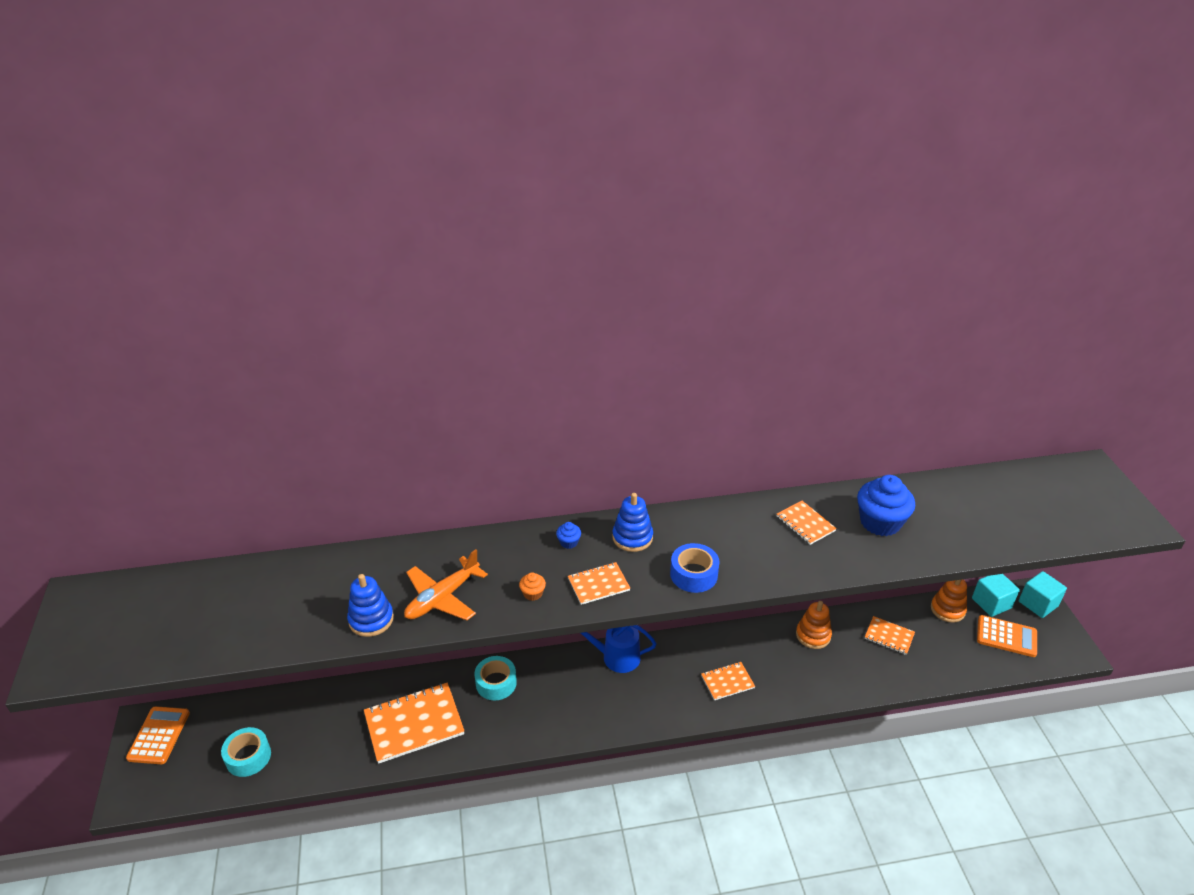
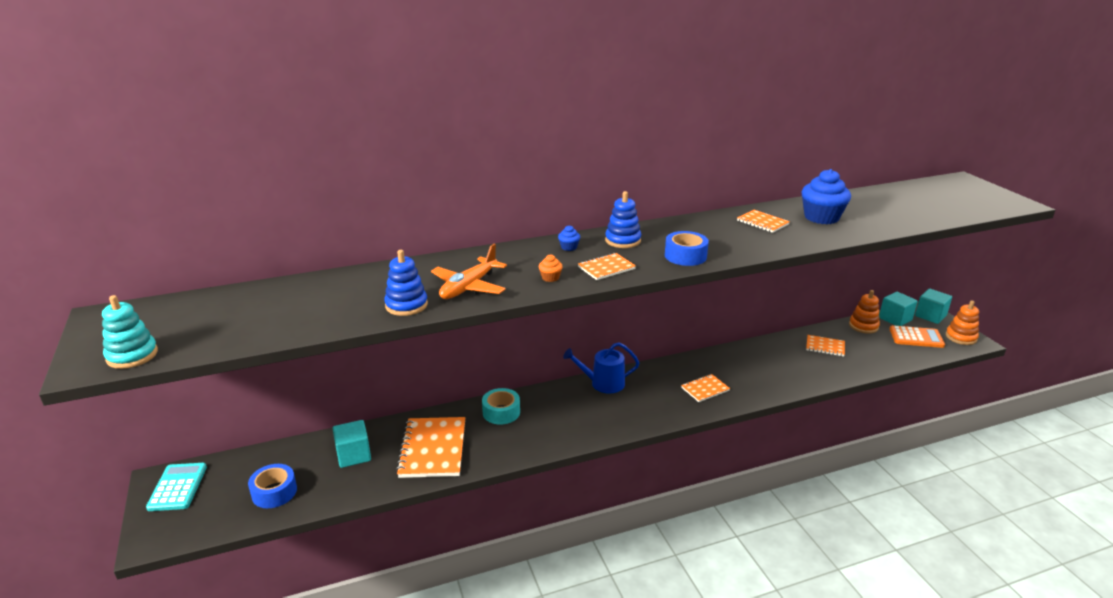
camera: 10 degrees left, 10 degrees down
orange calculator [126,706,190,764] -> turquoise calculator [146,463,207,511]
turquoise tape [221,727,271,777] -> blue tape [248,464,297,508]
orange notebook [364,682,465,764] -> orange notebook turned 60 degrees counterclockwise [396,417,465,478]
orange stacking toy [796,601,832,649] -> orange stacking toy moved to [946,300,979,345]
none -> turquoise stacking toy [102,295,158,369]
none -> turquoise cube [332,420,371,468]

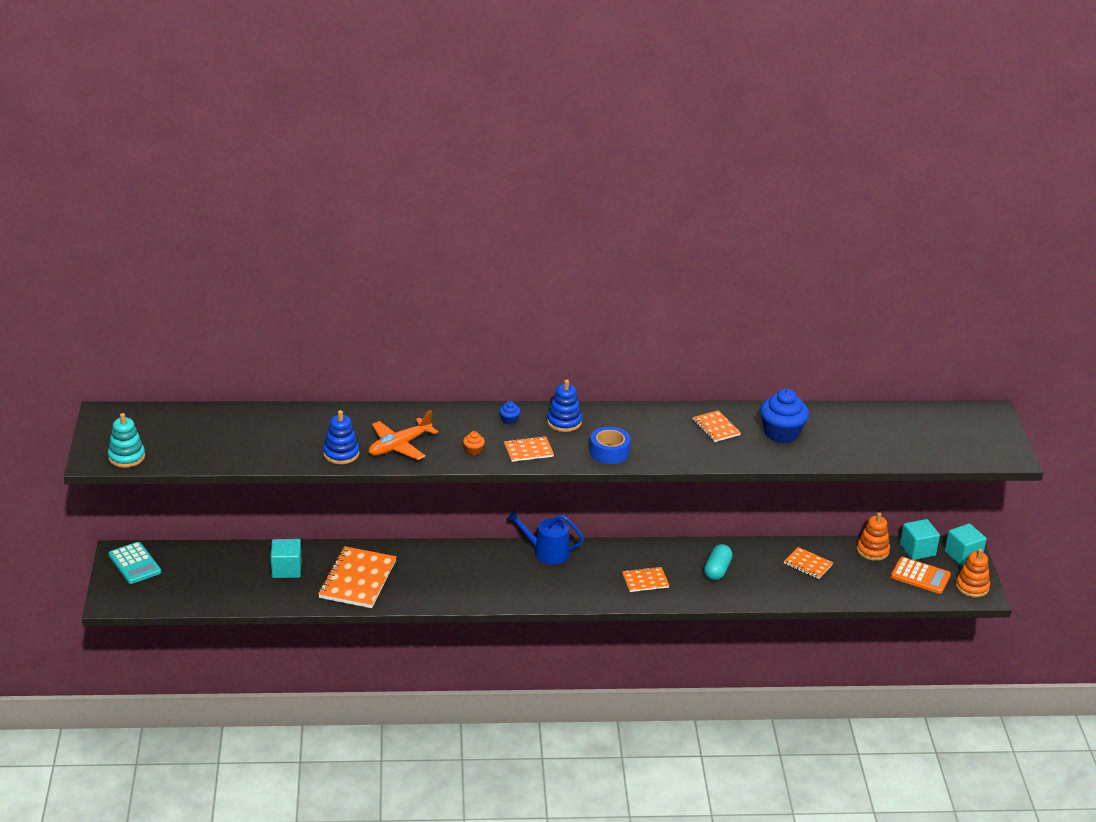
camera: 15 degrees right, 5 degrees up
turquoise calculator [146,463,207,511] -> turquoise calculator turned 135 degrees clockwise [108,542,161,584]
blue tape [248,464,297,508] -> none
turquoise tape [482,388,520,425] -> none
none -> turquoise capsule [704,544,733,580]

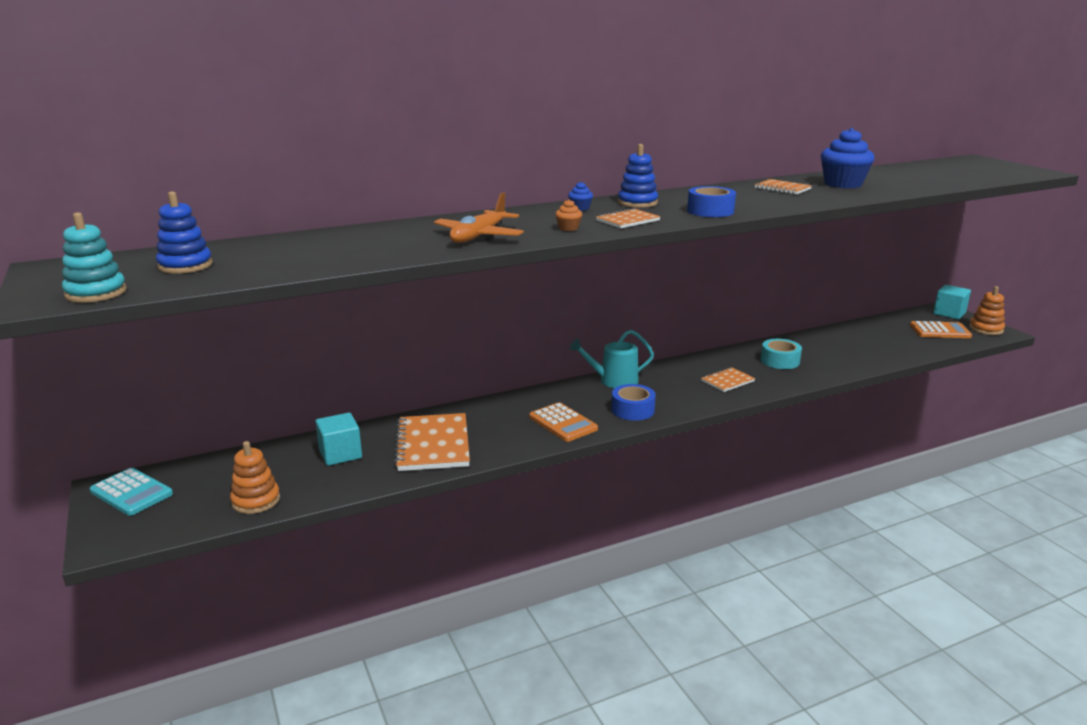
camera: 20 degrees left, 10 degrees down
blue stacking toy [323,410,359,464] -> blue stacking toy moved to [156,191,212,274]
blue watering can [507,511,584,565] -> turquoise watering can [570,330,654,388]
turquoise capsule [704,544,733,580] -> turquoise tape [761,339,802,369]
orange notebook [784,547,833,579] -> none
orange stacking toy [857,512,890,561] -> orange stacking toy moved to [230,441,280,514]
turquoise cube [900,519,940,560] -> none
none -> orange calculator [529,402,598,442]
none -> blue tape [611,384,656,421]

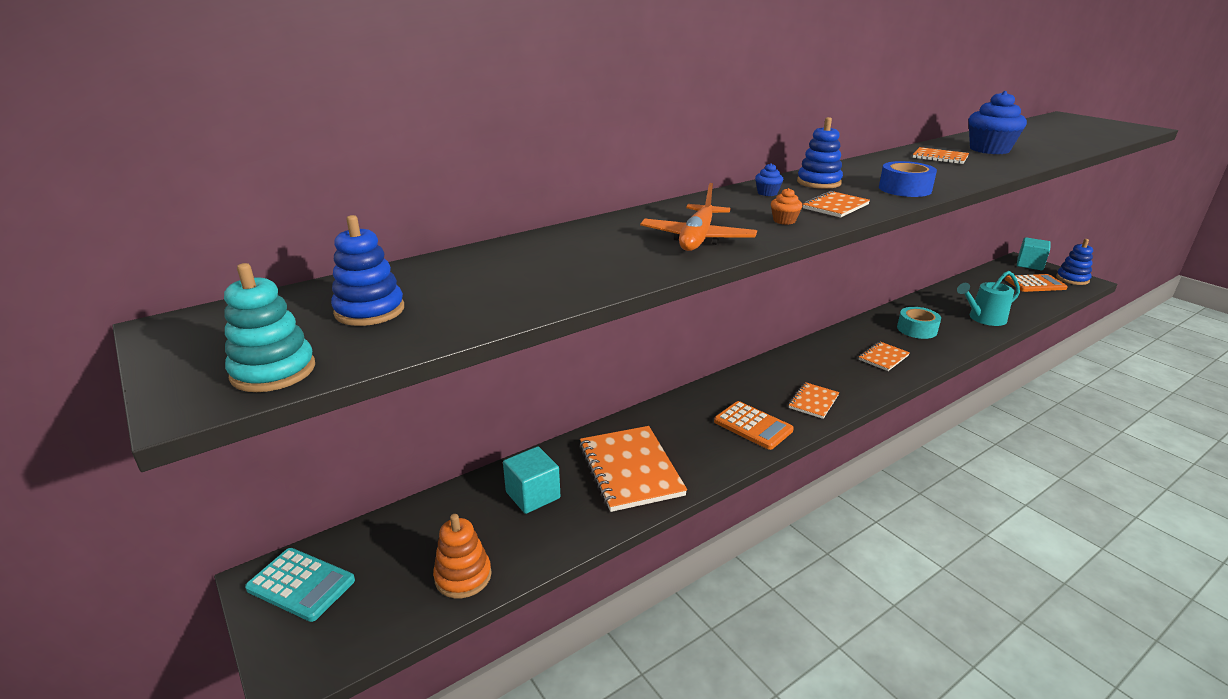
camera: 10 degrees left, 5 degrees up
turquoise watering can [570,330,654,388] -> turquoise watering can moved to [957,271,1020,326]
blue tape [611,384,656,421] -> orange notebook [789,382,839,419]
orange stacking toy [969,286,1005,335] -> blue stacking toy [1056,239,1093,285]

